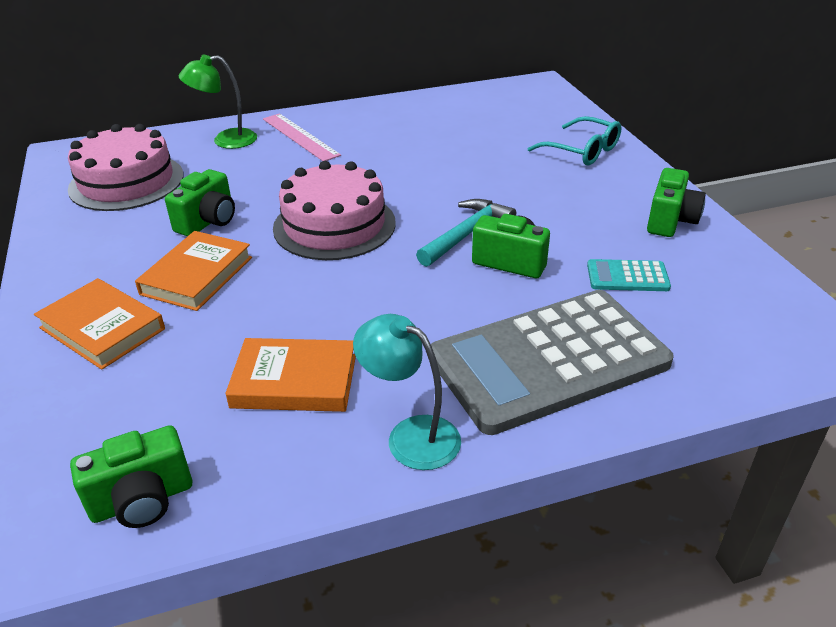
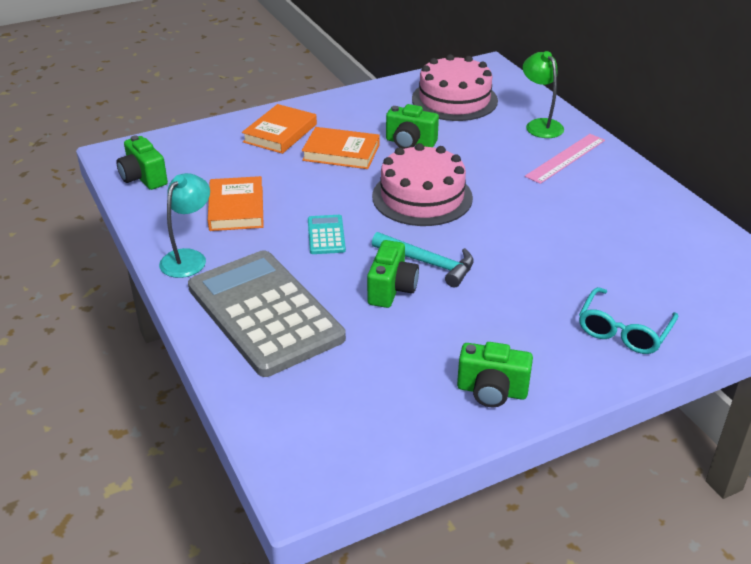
camera: 80 degrees right, 0 degrees up
turquoise calculator [587,259,671,291] -> turquoise calculator moved to [308,215,346,254]

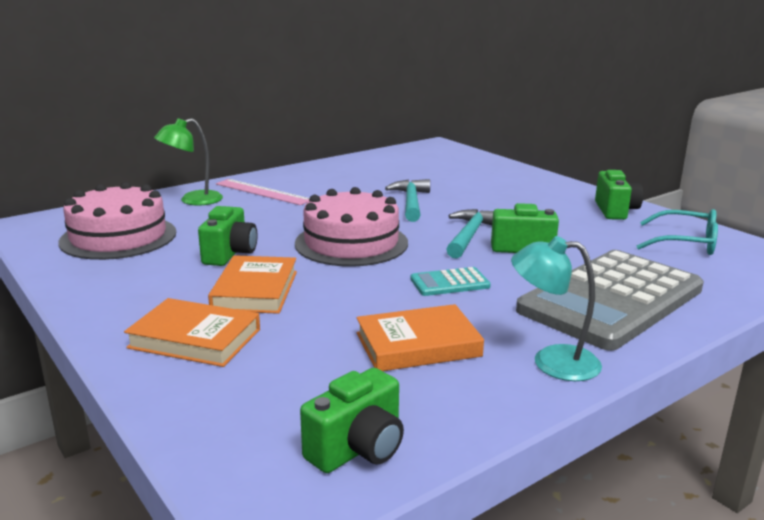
camera: 100 degrees left, 15 degrees down
turquoise glasses [579,287,679,354] -> turquoise glasses moved to [637,209,718,255]
none -> turquoise hammer [385,179,430,222]

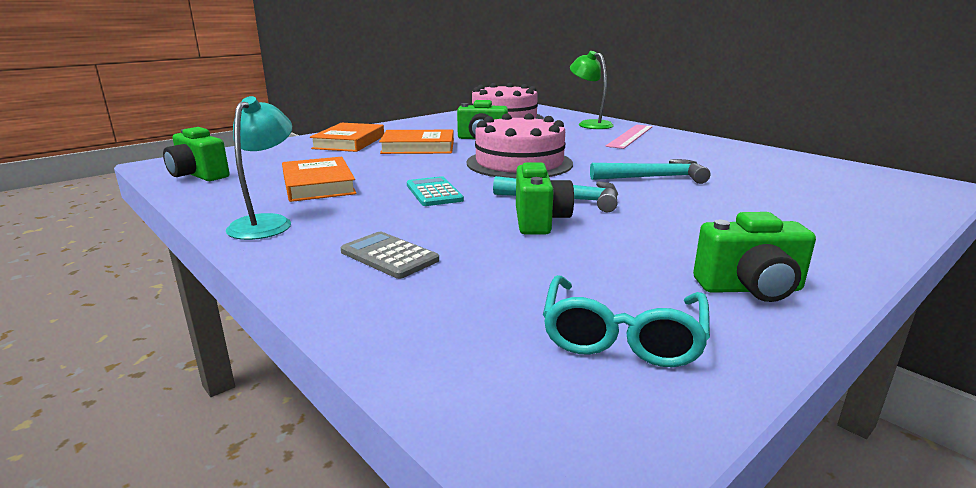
camera: 85 degrees right, 0 degrees up
grey calculator [516,250,704,351] -> grey calculator [341,232,439,279], size x0.41

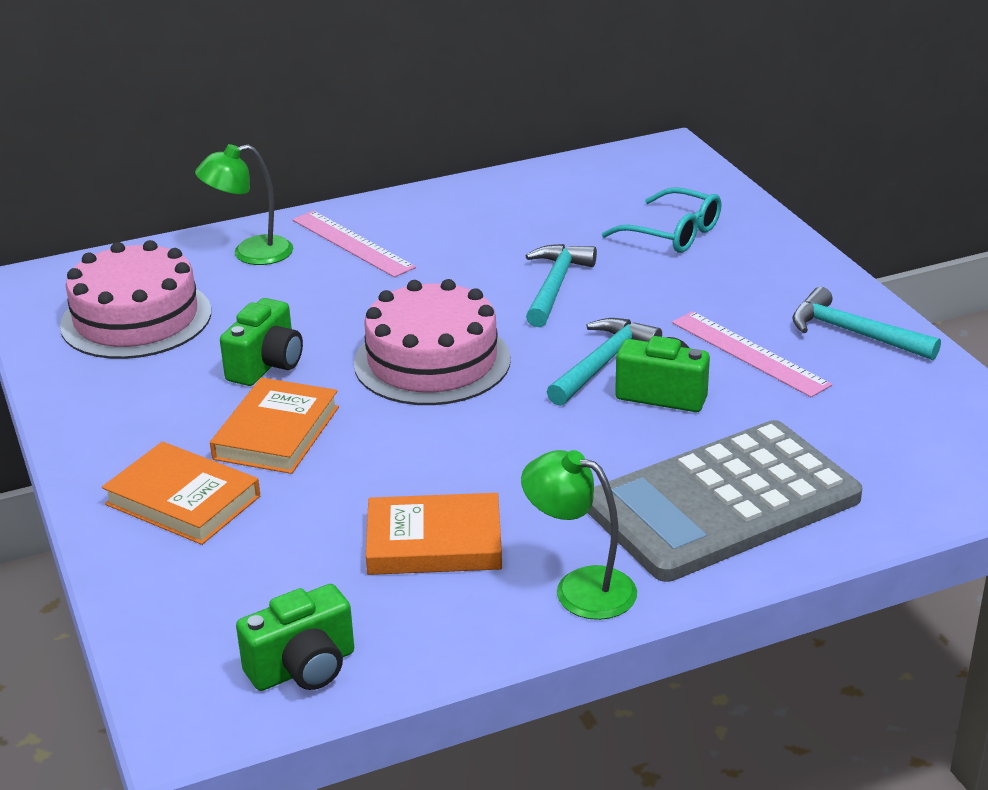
camera: 70 degrees left, 10 degrees up
turquoise lamp [226,96,292,240] -> green lamp [521,450,637,620]
grey calculator [341,232,439,279] -> grey calculator [587,420,862,582], size x2.46
turquoise calculator [407,176,464,206] -> none
turquoise glasses [543,275,710,367] -> turquoise glasses moved to [602,187,721,253]
green camera [693,212,816,302] -> turquoise hammer [792,287,941,360]
none -> pink ruler [672,311,832,397]

